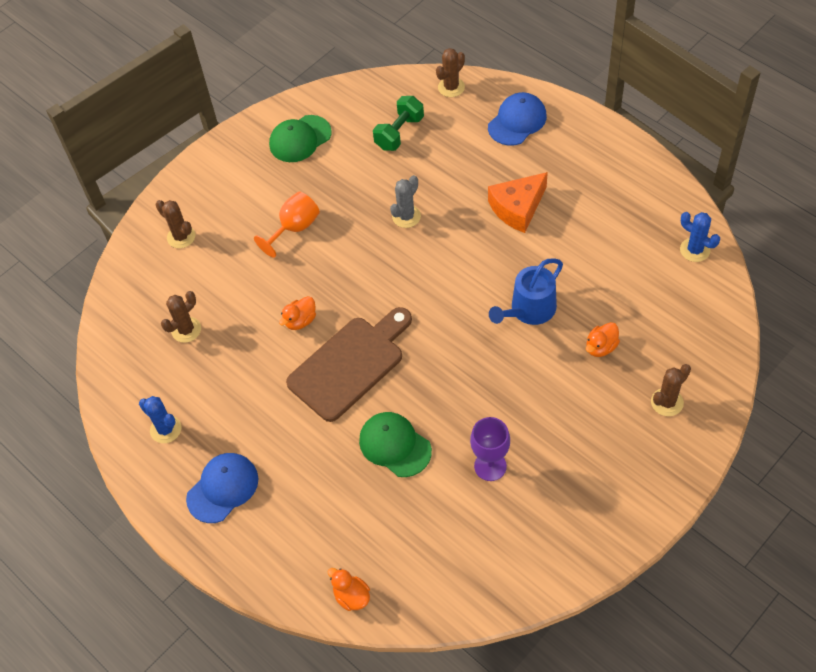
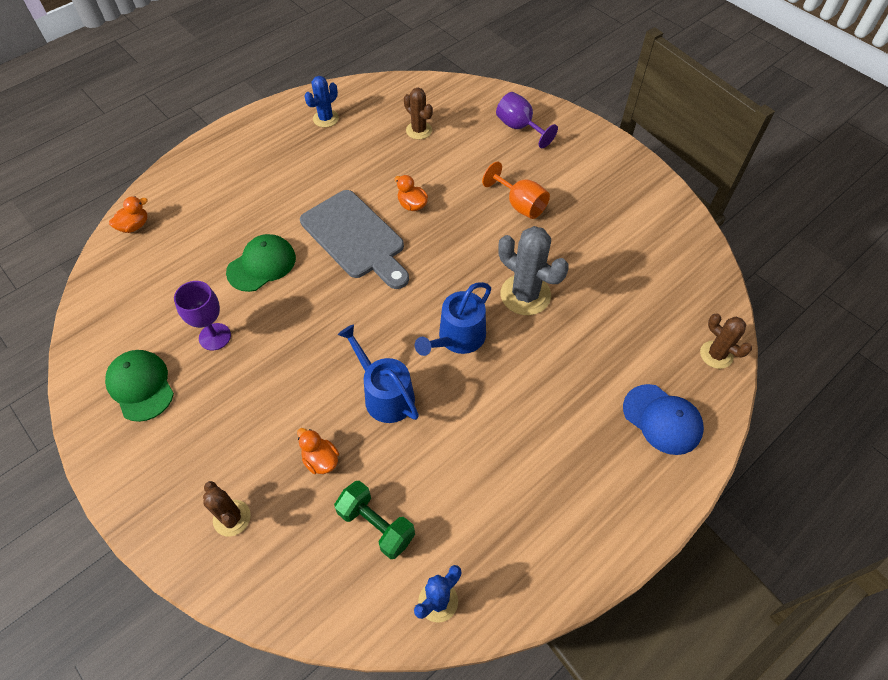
camera: 90 degrees right, 0 degrees up
brown cactus [156,200,195,248] -> purple goblet [496,92,558,148]
blue cap [186,453,258,523] -> none
green cap [269,115,332,162] -> green cap moved to [105,350,174,422]
brown cutting board [286,307,412,422] -> grey cutting board [300,190,409,289]
green dumbbell [373,96,424,151] -> green dumbbell moved to [334,481,415,559]
grey cactus [390,175,421,228] -> grey cactus [498,226,569,315], size x1.64
orange cheese [488,172,548,233] -> none
none -> blue watering can [415,282,491,356]

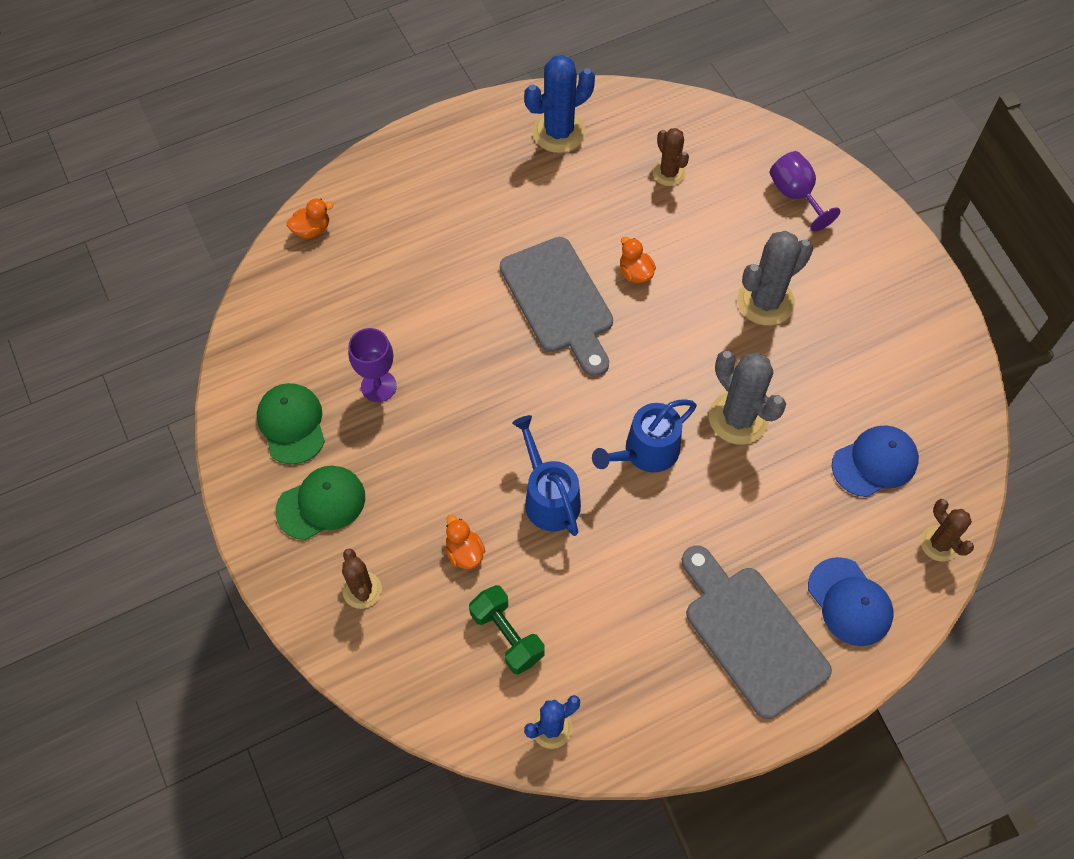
camera: 15 degrees right, 5 degrees up
green cap [226,234,296,292] -> green cap moved to [276,466,365,540]
blue cactus [304,76,339,127] -> blue cactus [524,55,595,153], size x1.64
orange goblet [482,162,550,219] -> grey cactus [737,231,813,326]
none -> grey cutting board [682,545,832,719]
none -> blue cap [832,425,919,497]

